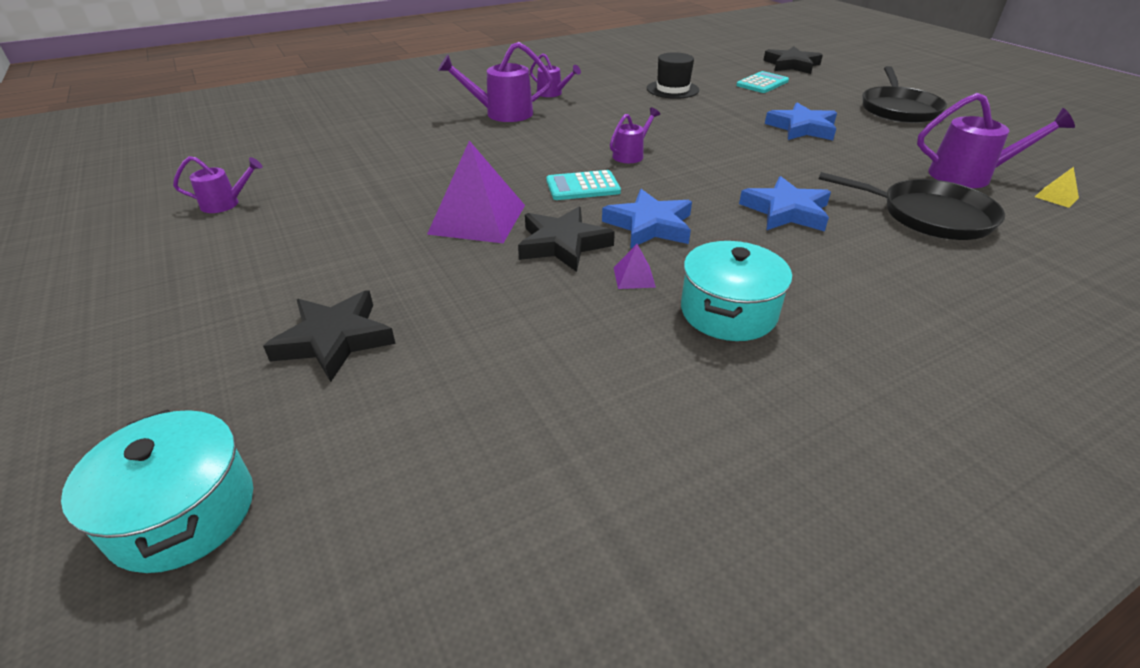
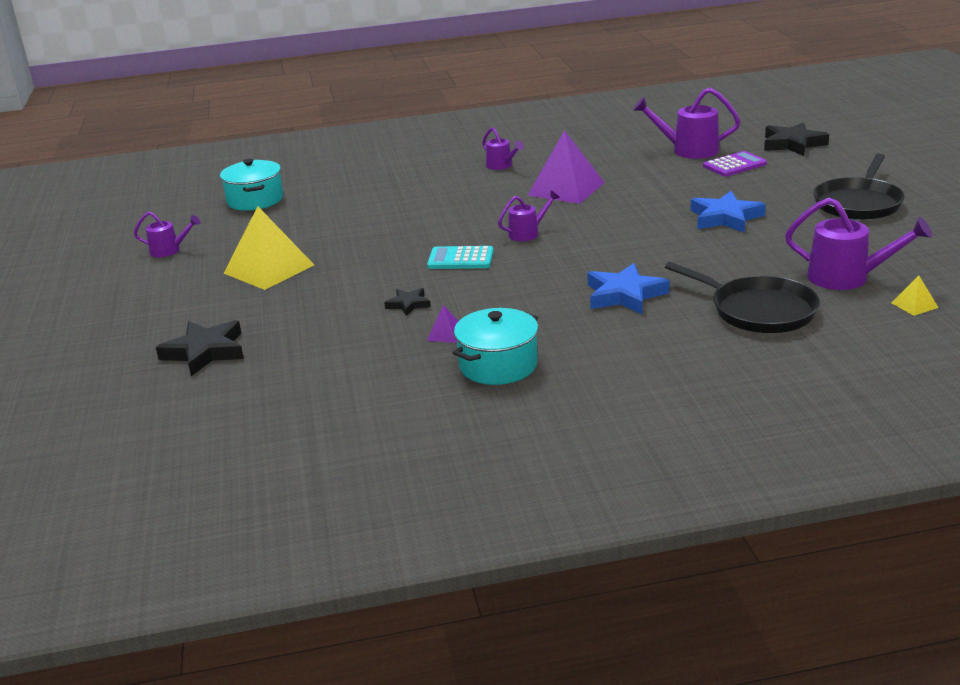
camera: 20 degrees right, 10 degrees down
turquoise pot [61,409,253,573] -> turquoise pot moved to [220,159,283,210]
purple pyramid [427,141,525,243] -> purple pyramid moved to [527,130,605,204]
purple watering can [438,42,552,122] -> purple watering can moved to [633,88,740,159]
black star [518,207,615,272] -> black star [384,288,431,316], size x0.55
blue star [602,189,692,249] -> none
black hat [647,52,699,99] -> none
turquoise calculator [736,71,789,93] -> purple calculator [703,151,767,177]
none -> yellow pyramid [224,206,314,290]

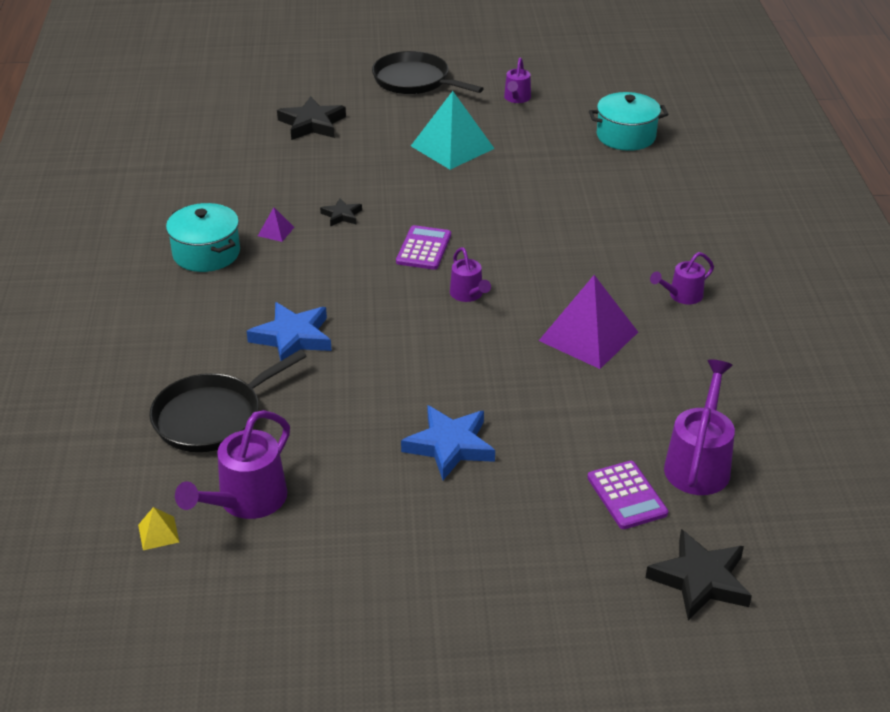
camera: 95 degrees right, 10 degrees up
yellow pyramid [224,206,314,290] -> turquoise pyramid [411,91,495,170]
turquoise calculator [427,246,494,269] -> purple calculator [396,225,451,270]
black pan [813,154,905,220] -> black pan moved to [372,51,484,94]

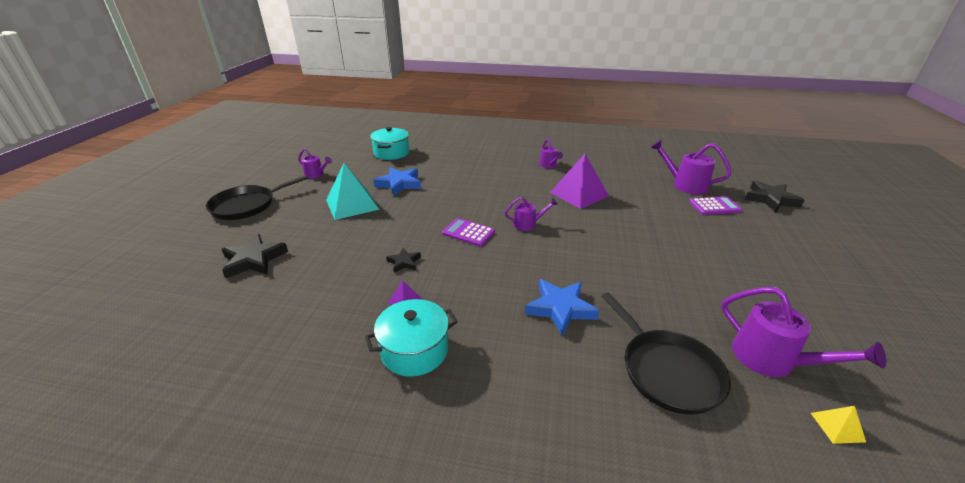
camera: 75 degrees left, 5 degrees down
blue star [401,406,495,480] -> blue star moved to [373,167,421,196]

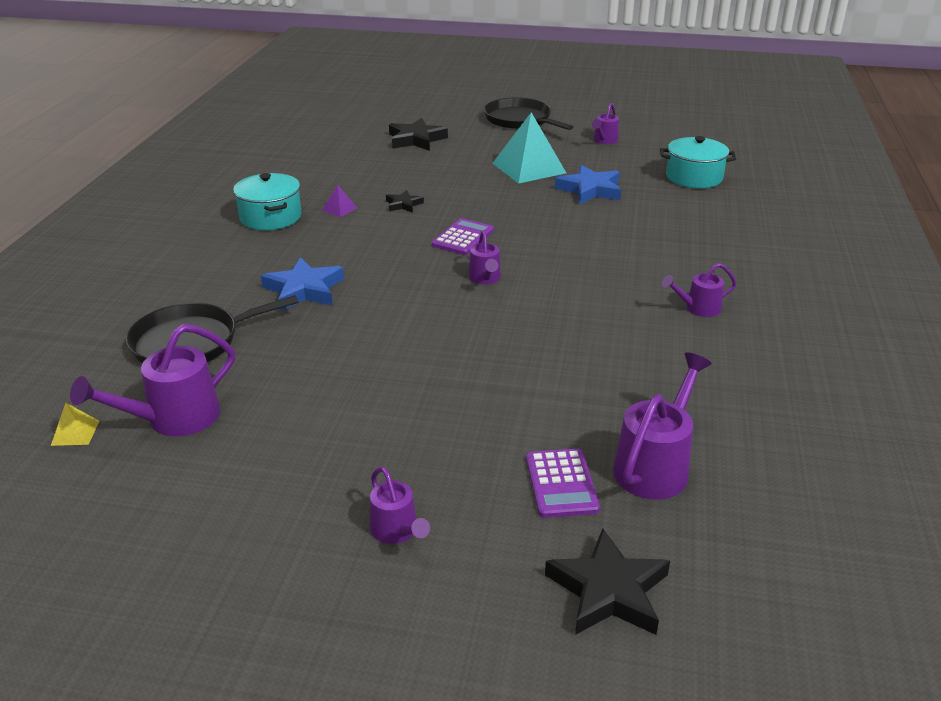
camera: 90 degrees right, 0 degrees up
purple pyramid [550,154,609,209] -> none
none -> purple watering can [370,467,430,544]

